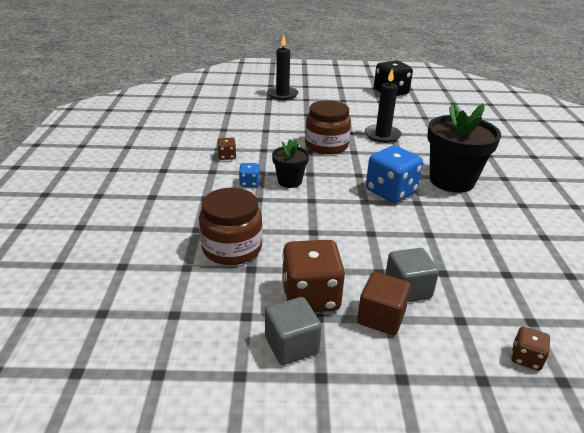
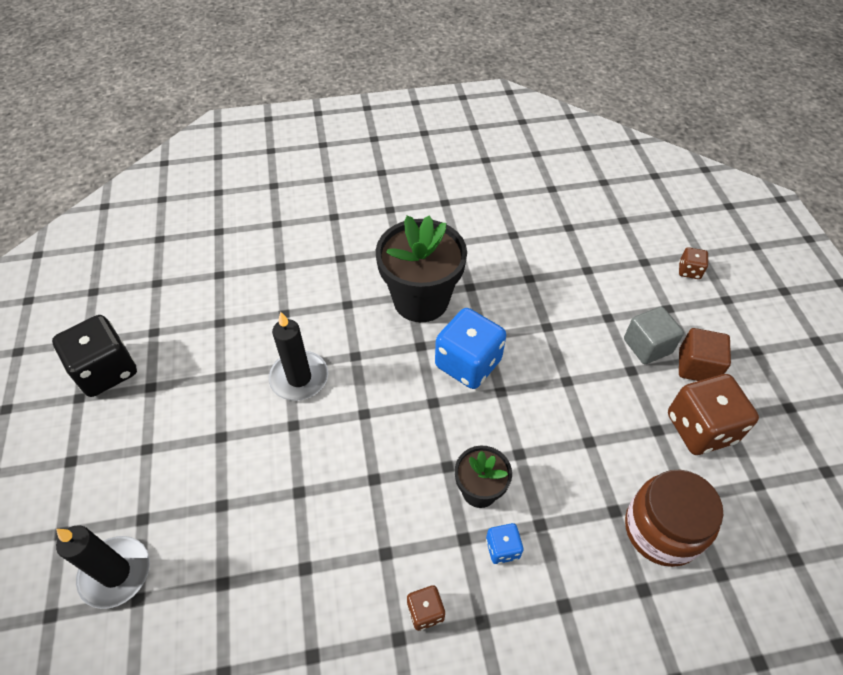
camera: 100 degrees left, 20 degrees up
grey cube [265,297,322,365] -> none
brown jar [305,100,351,154] -> none

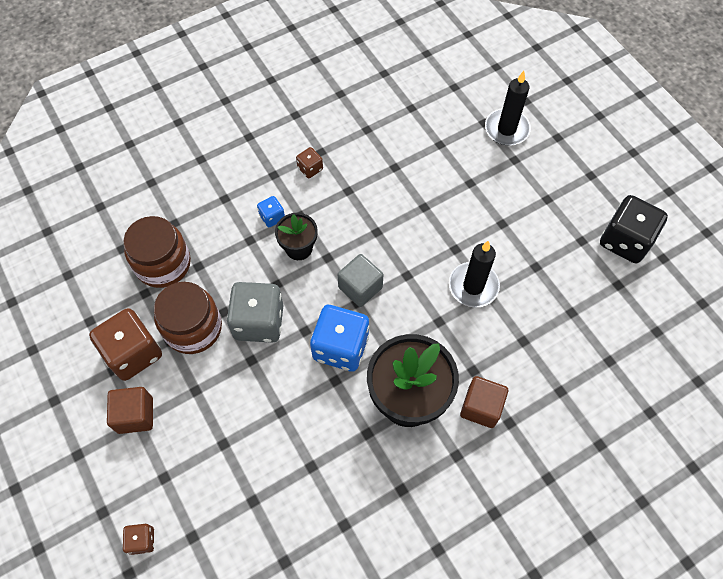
camera: 160 degrees right, 10 degrees up
grey cube [624,307,684,364] -> grey cube moved to [338,254,383,307]
none -> brown jar [154,282,222,354]
none -> grey dice [227,282,284,343]
none -> brown cube [460,376,508,428]

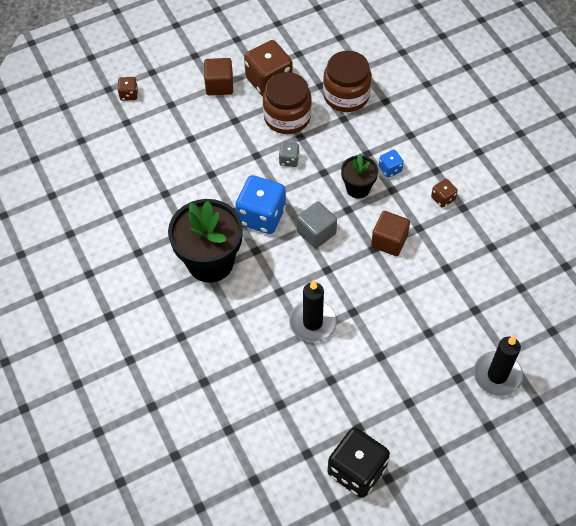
camera: 95 degrees right, 5 degrees down
grey dice [227,282,284,343] -> grey dice [279,142,299,167], size x0.48
brown cube [460,376,508,428] -> brown cube moved to [371,211,410,256]

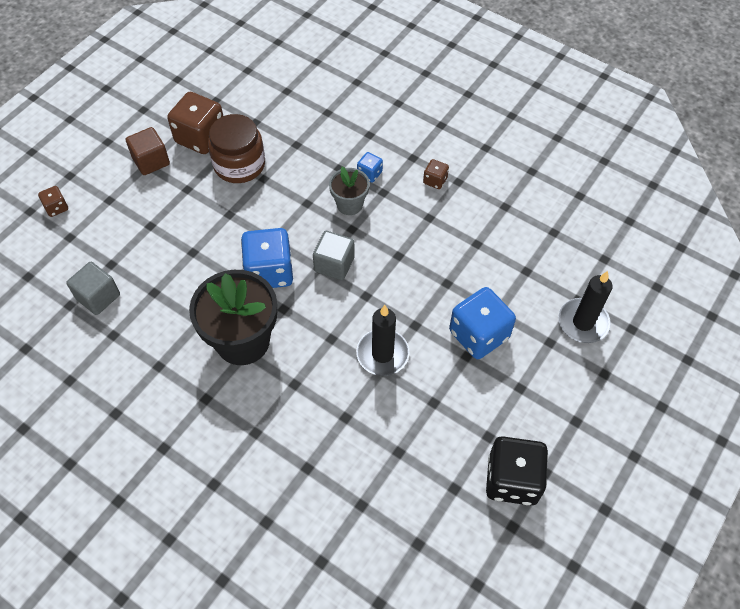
camera: 30 degrees left, 0 degrees up
grey dice [279,142,299,167] -> none
brown jar [323,51,372,112] -> none
black flower pot [341,154,378,199] -> grey flower pot [329,167,370,215]
brown cube [371,211,410,256] -> none
none -> grey cube [66,262,120,315]
none -> blue dice [449,287,516,359]

